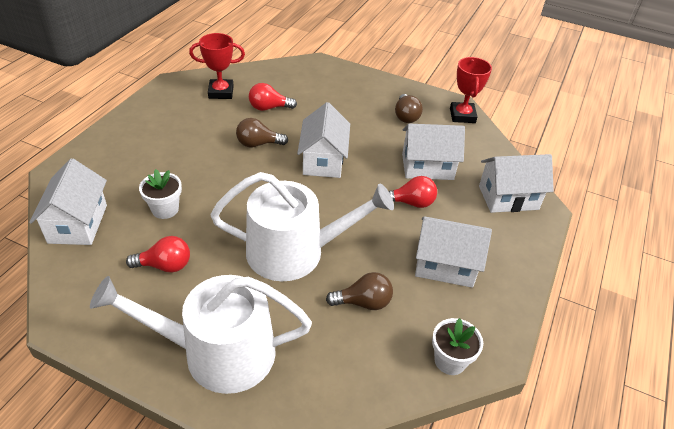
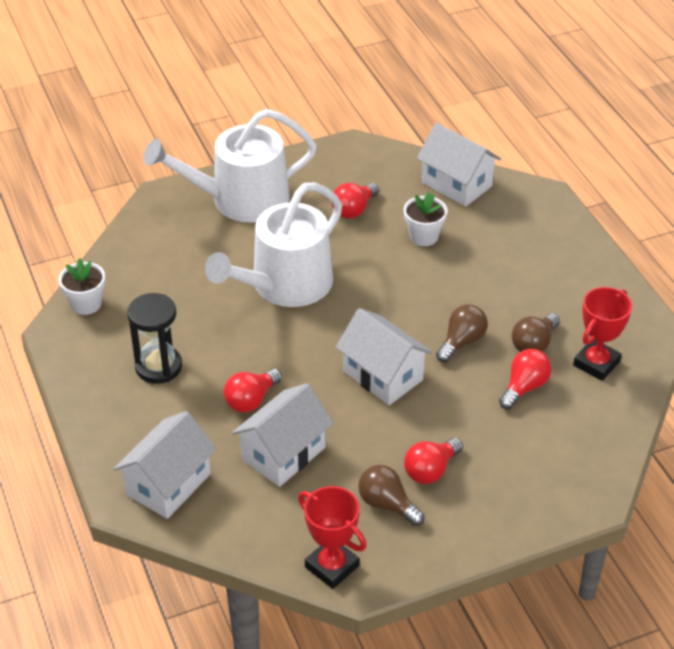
camera: 135 degrees right, 0 degrees up
white watering can [90,275,312,394] -> white watering can turned 150 degrees counterclockwise [144,109,317,222]
brown light bulb [326,272,393,310] -> brown light bulb moved to [512,313,560,352]
white house [415,216,492,288] -> black hourglass [127,293,182,384]
none -> red light bulb [404,438,463,484]

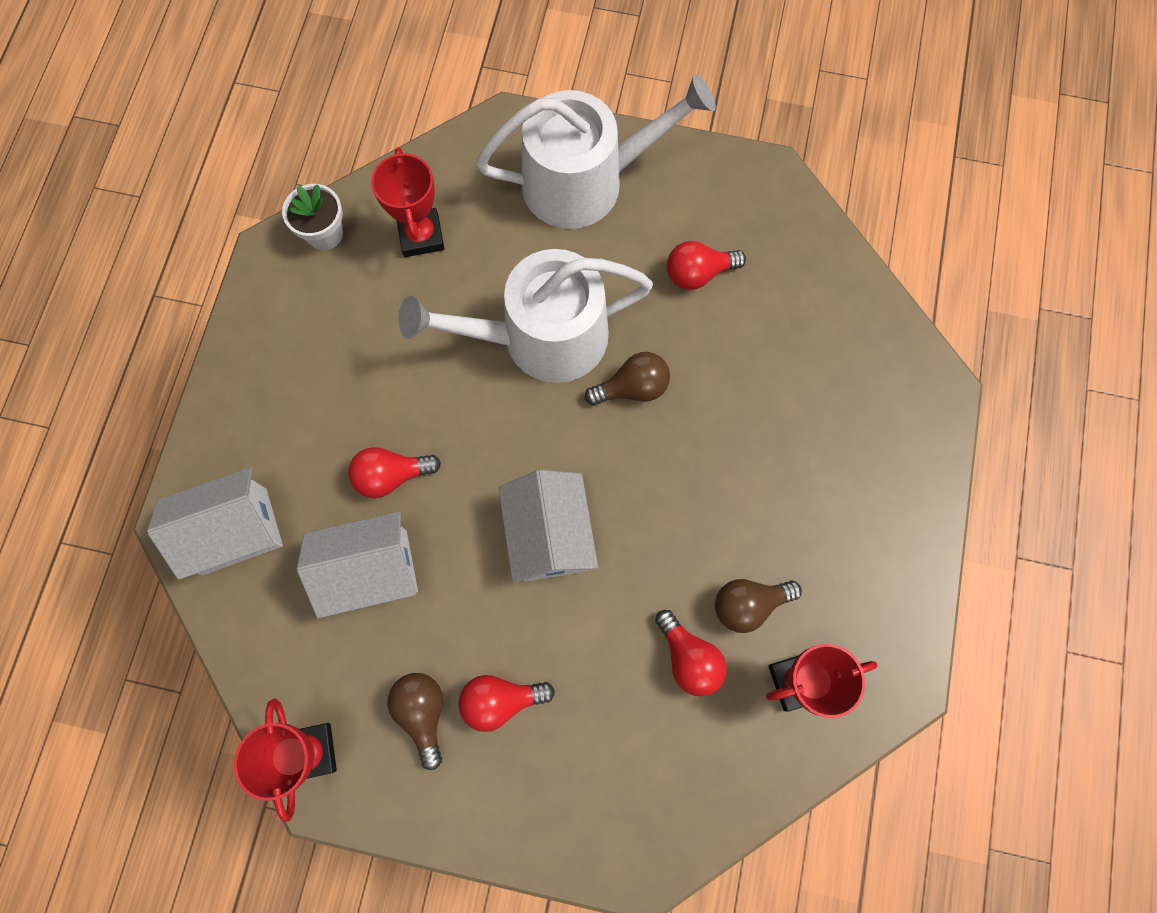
camera: 35 degrees right, 30 degrees up
black hourglass [127,293,182,384] -> none
white watering can [144,109,317,222] -> white watering can turned 150 degrees clockwise [476,74,716,229]
white flower pot [404,192,447,246] -> none
white house [417,123,501,207] -> none
brown light bulb [436,304,488,363] -> brown light bulb moved to [585,352,670,405]
red light bulb [499,349,551,409] -> red light bulb turned 75 degrees clockwise [655,610,727,696]
none -> red trophy [371,147,444,257]

